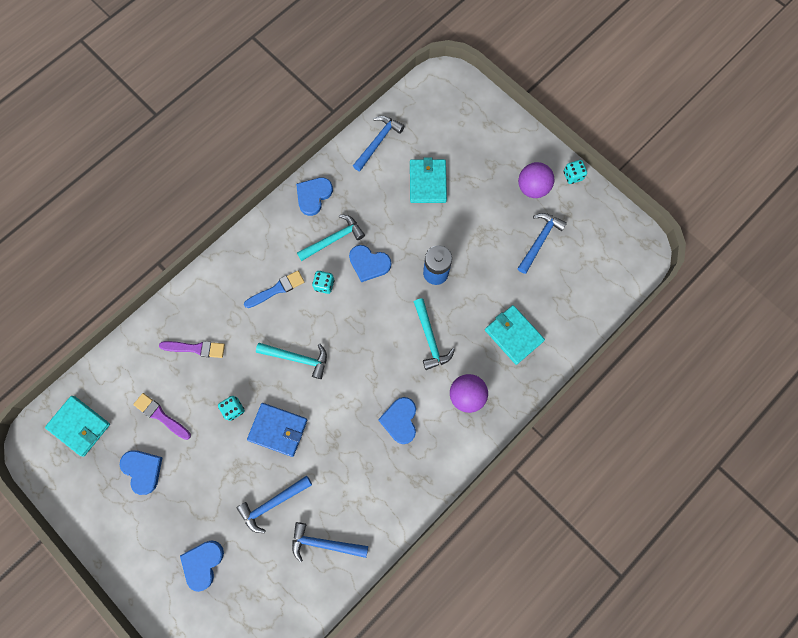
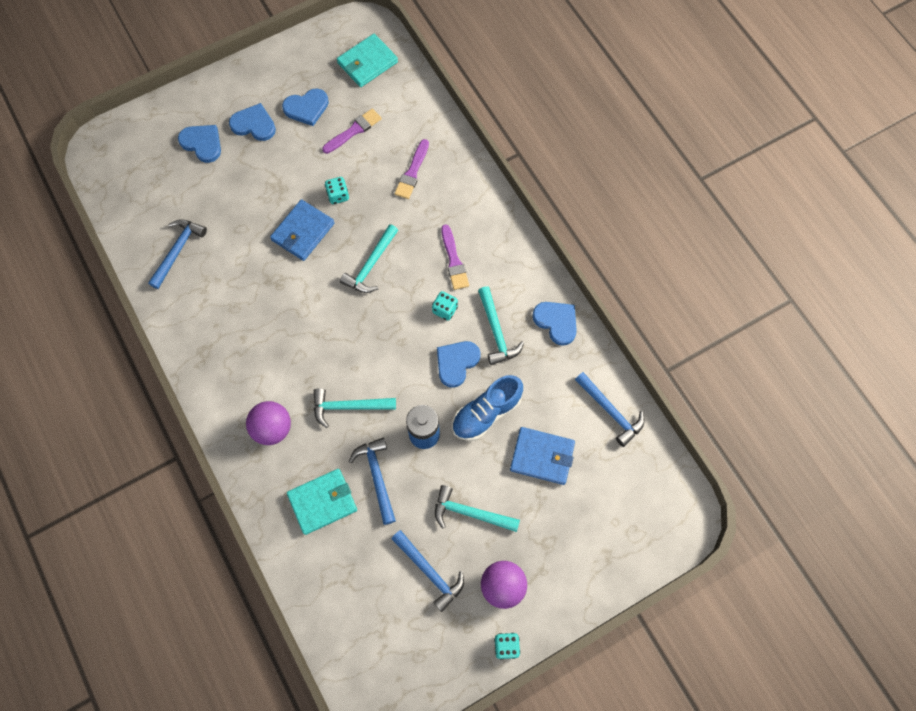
camera: 105 degrees right, 5 degrees down
blue hammer [237,476,312,533] -> blue hammer moved to [349,438,396,525]
blue brush [244,270,305,308] -> purple brush [441,224,469,290]
blue heart [378,397,416,444] -> blue heart moved to [229,103,276,141]
turquoise wallet [410,157,447,203] -> blue wallet [510,427,575,485]
none -> turquoise hammer [435,485,520,532]
none -> blue shoe [452,375,523,441]

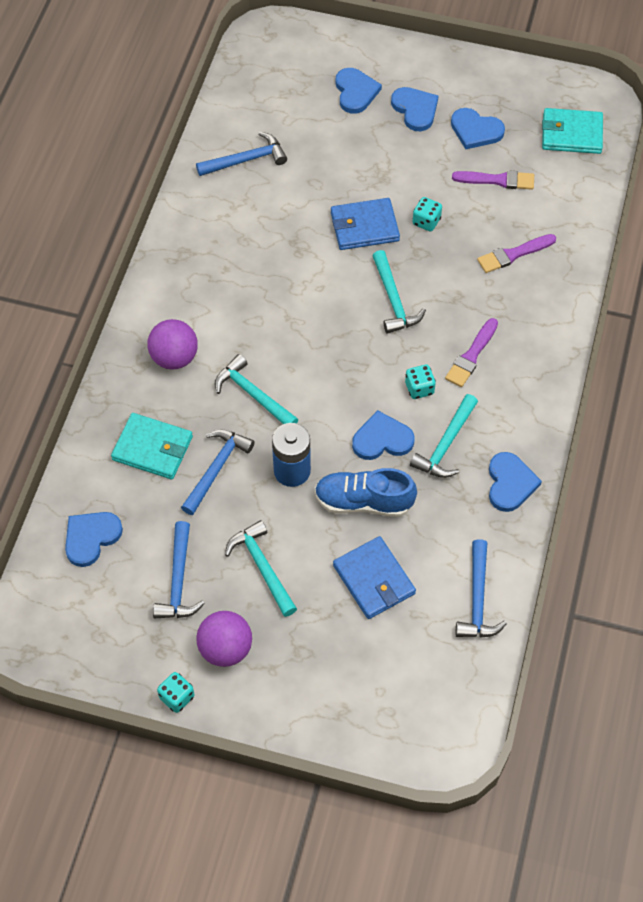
camera: 45 degrees right, 10 degrees down
turquoise hammer [340,224,398,293] -> turquoise hammer turned 90 degrees counterclockwise [372,250,426,334]
none -> blue heart [65,512,123,567]

